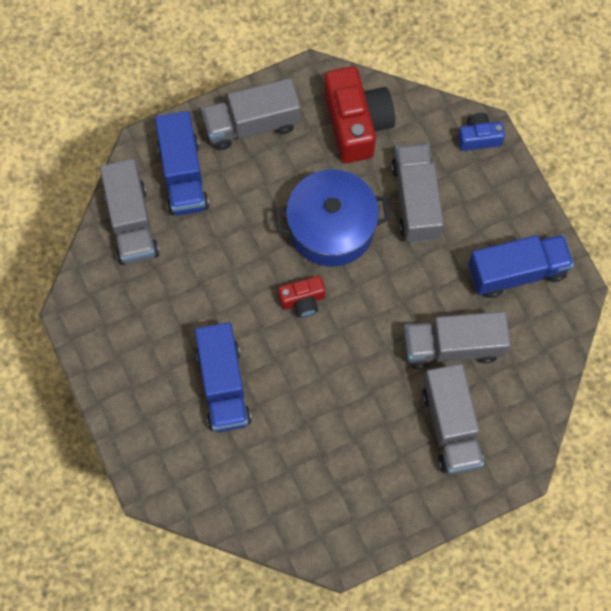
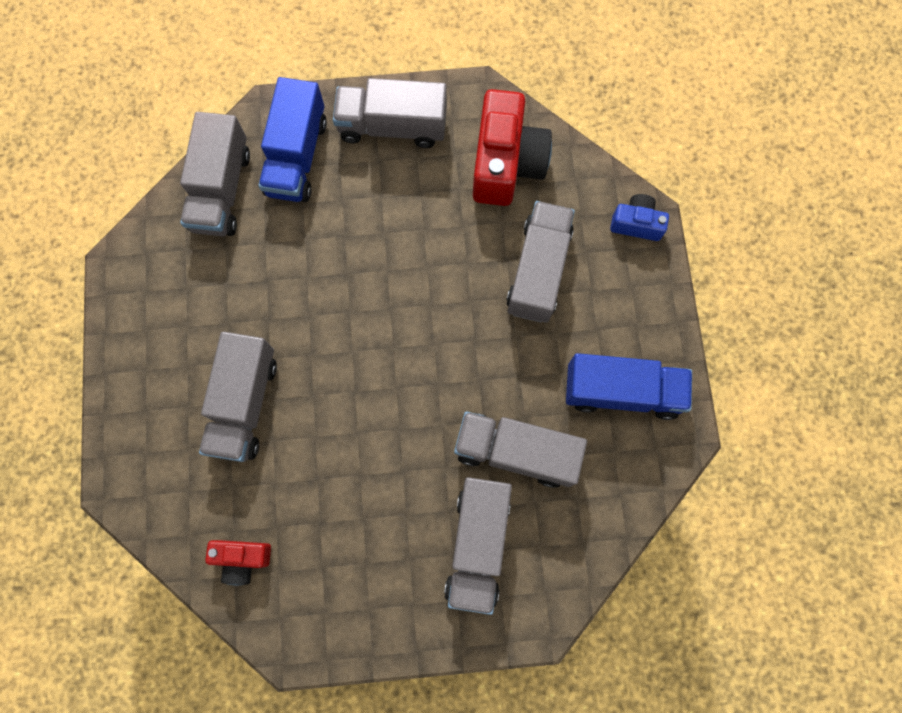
camera: 20 degrees right, 5 degrees up
blue truck [195,322,252,432] -> grey truck [199,332,277,462]
blue pot [275,169,390,266] -> none
red camera [278,276,325,318] -> red camera moved to [205,540,271,585]

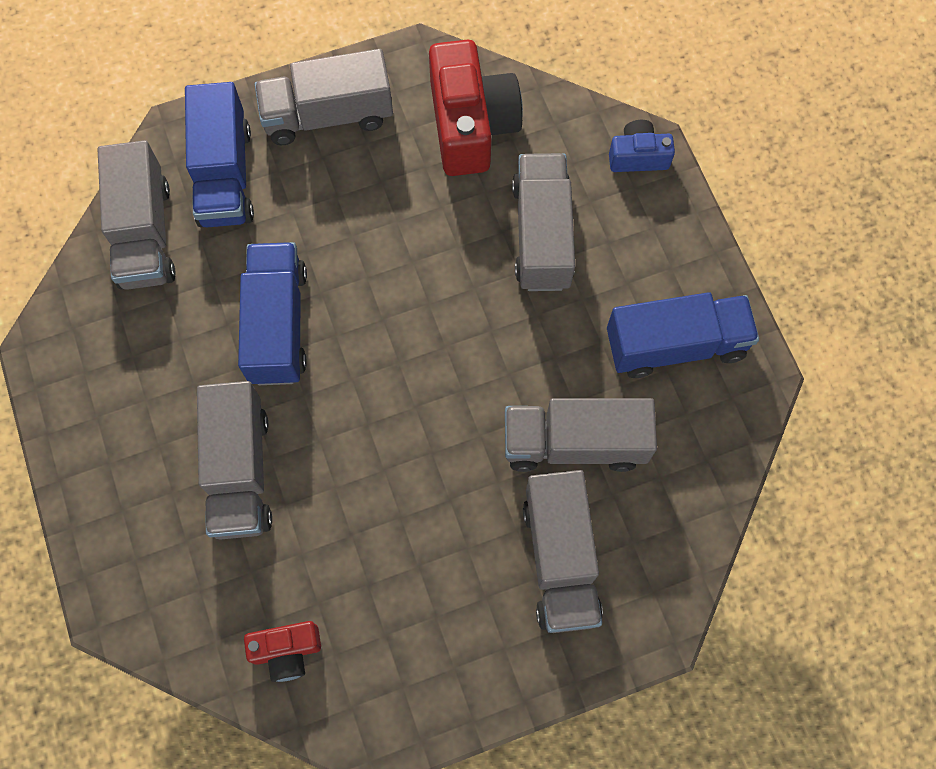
camera: 15 degrees left, 5 degrees down
none -> blue truck [238,242,307,385]

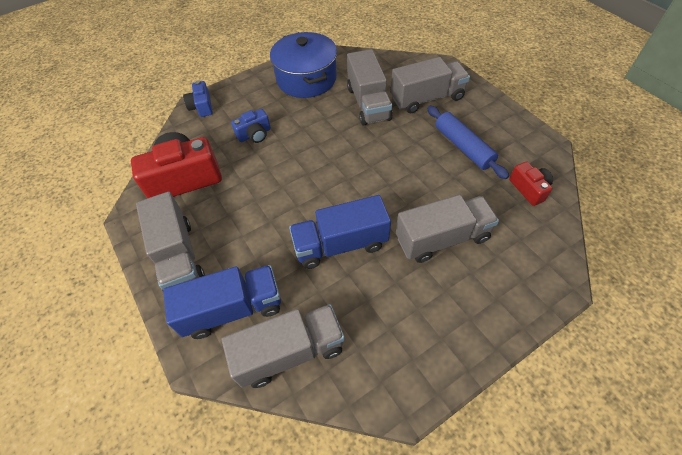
camera: 100 degrees left, 15 degrees down
grey truck [512,153,575,291] -> blue camera [231,109,271,143]
blue truck [607,292,759,378] -> blue pot [270,32,337,98]
none -> blue rolling pin [427,106,509,179]

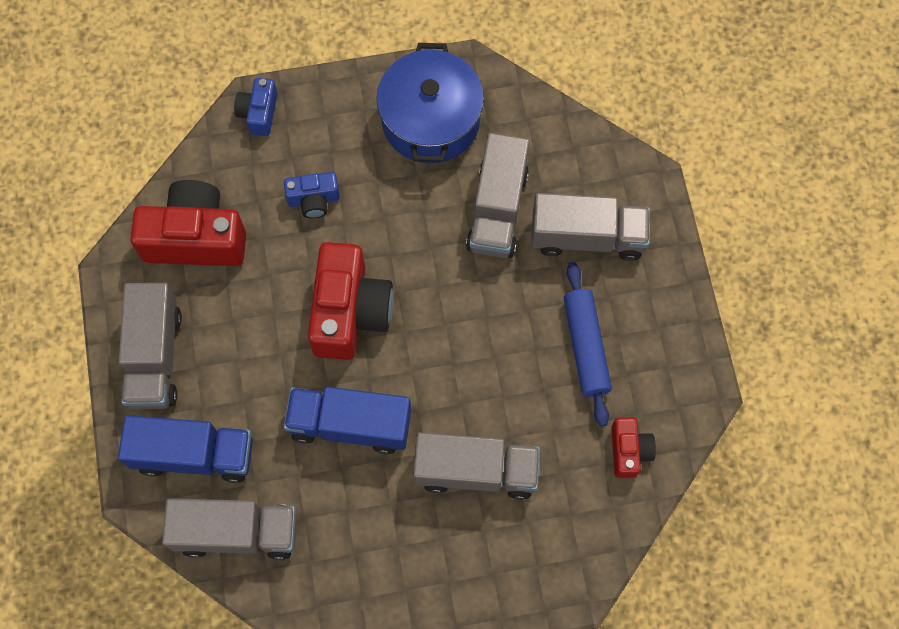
camera: 20 degrees right, 15 degrees up
none -> red camera [308,242,394,360]

